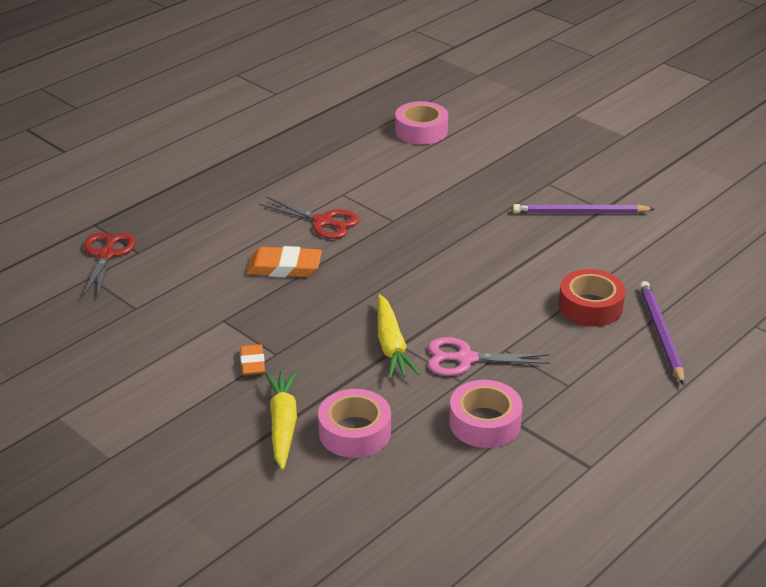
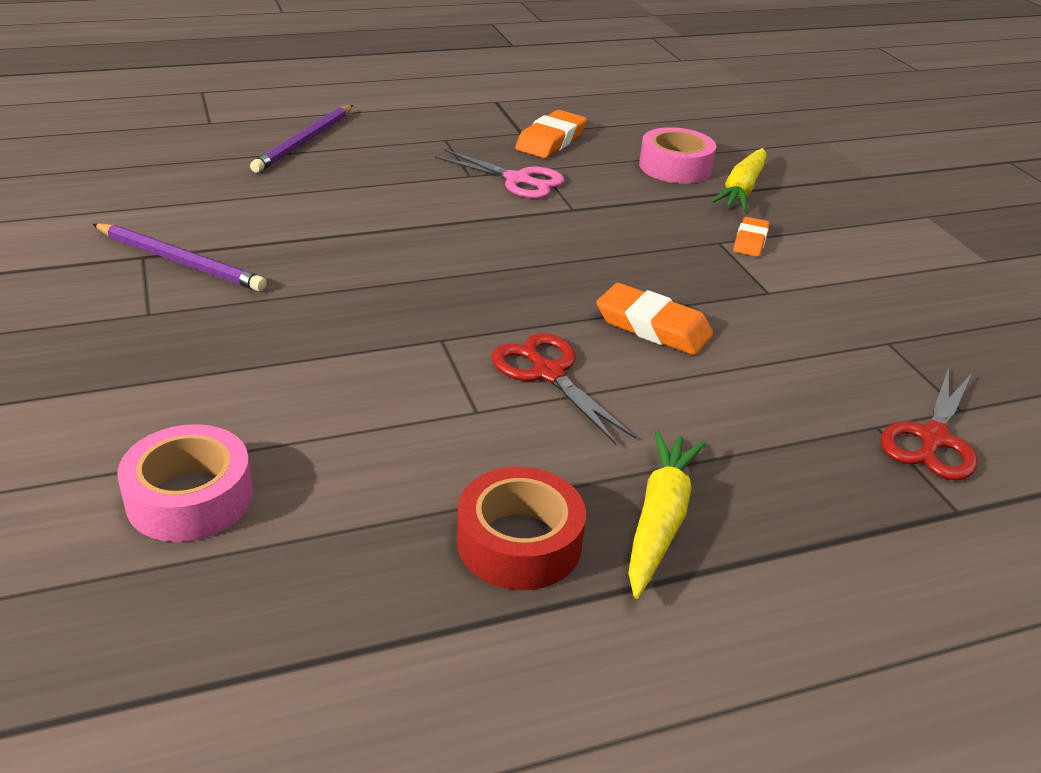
camera: 155 degrees left, 0 degrees up
yellow carrot [378,294,420,379] -> yellow carrot moved to [628,430,706,599]
pink tape [449,380,523,448] -> orange eraser [515,110,587,158]
red tape [558,269,626,327] -> red tape moved to [457,467,586,590]

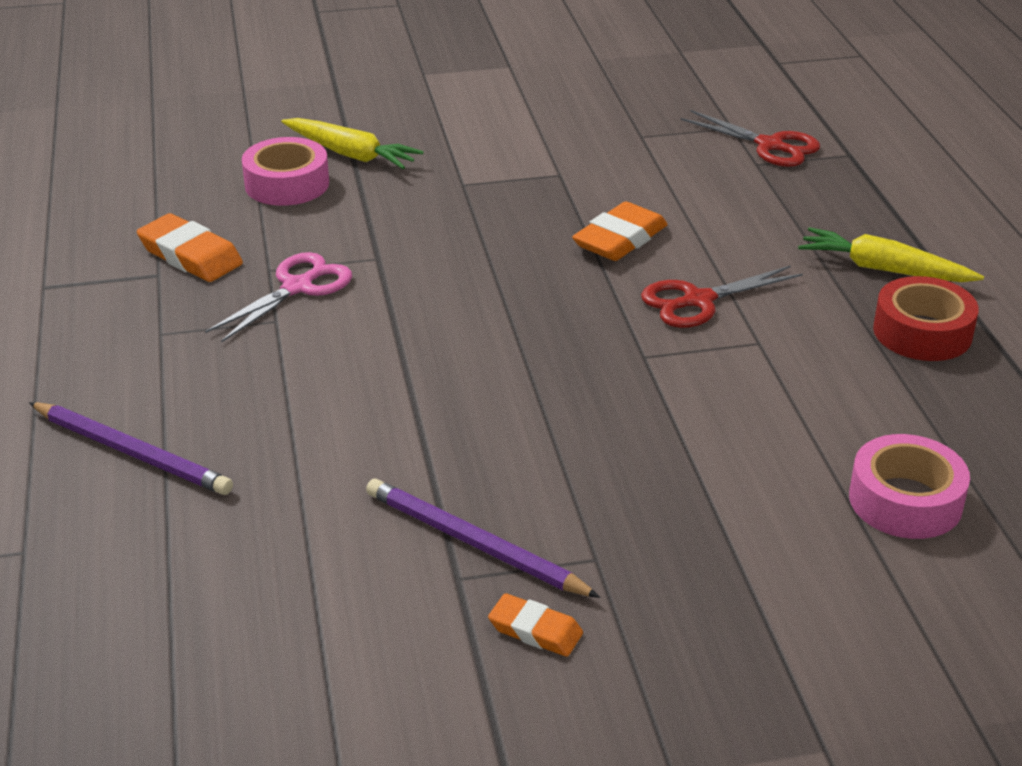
camera: 80 degrees left, 0 degrees up
purple pencil [93,223,267,291] -> purple pencil turned 90 degrees counterclockwise [366,479,600,598]
orange eraser [733,217,770,257] -> orange eraser moved to [488,593,583,657]

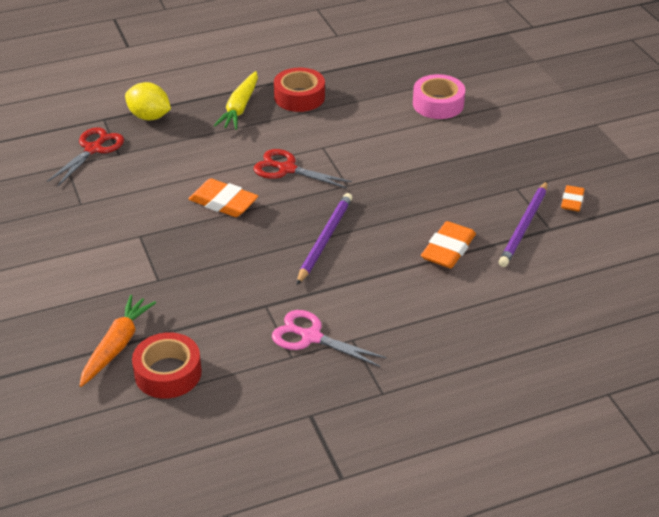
camera: 100 degrees left, 5 degrees up
purple pencil [29,402,233,495] -> purple pencil moved to [297,193,352,284]
orange eraser [137,213,243,282] -> orange eraser moved to [421,221,476,268]
pink tape [242,137,329,206] -> red tape [132,332,202,399]
yellow carrot [282,118,424,169] -> orange carrot [79,295,156,387]
red scissors [641,265,803,328] -> red scissors turned 150 degrees clockwise [253,149,352,188]
none -> yellow lemon [125,82,171,120]

